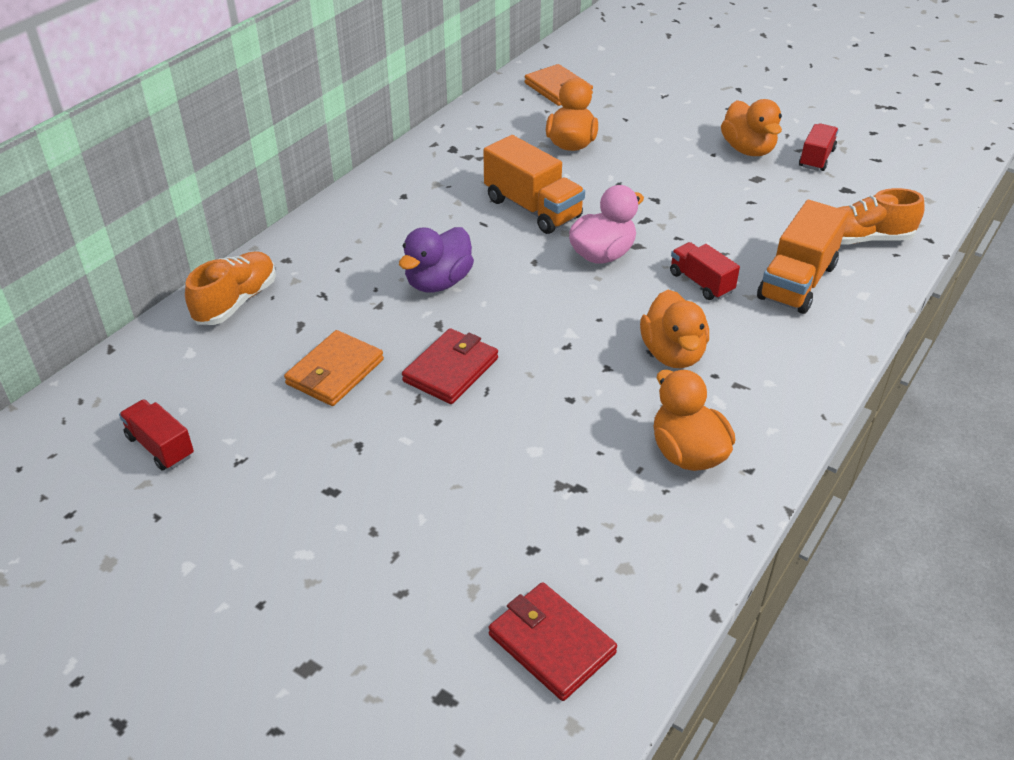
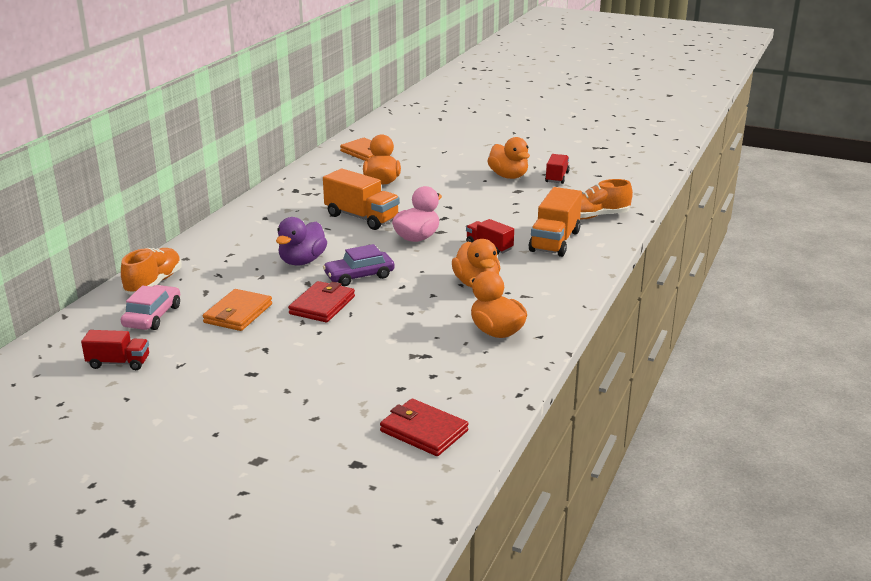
camera: 10 degrees left, 15 degrees down
red truck [119,399,194,471] -> red truck turned 150 degrees clockwise [81,330,149,370]
none -> pink car [121,285,180,330]
none -> purple car [323,244,394,286]

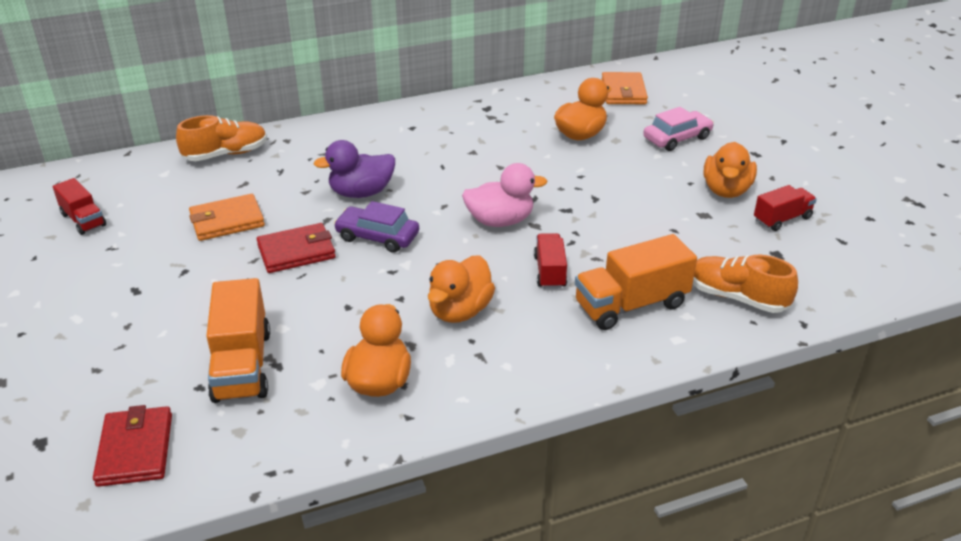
camera: 45 degrees right, 10 degrees up
pink car [121,285,180,330] -> pink car moved to [643,107,714,151]
orange truck [323,169,400,230] -> orange truck moved to [206,278,270,403]

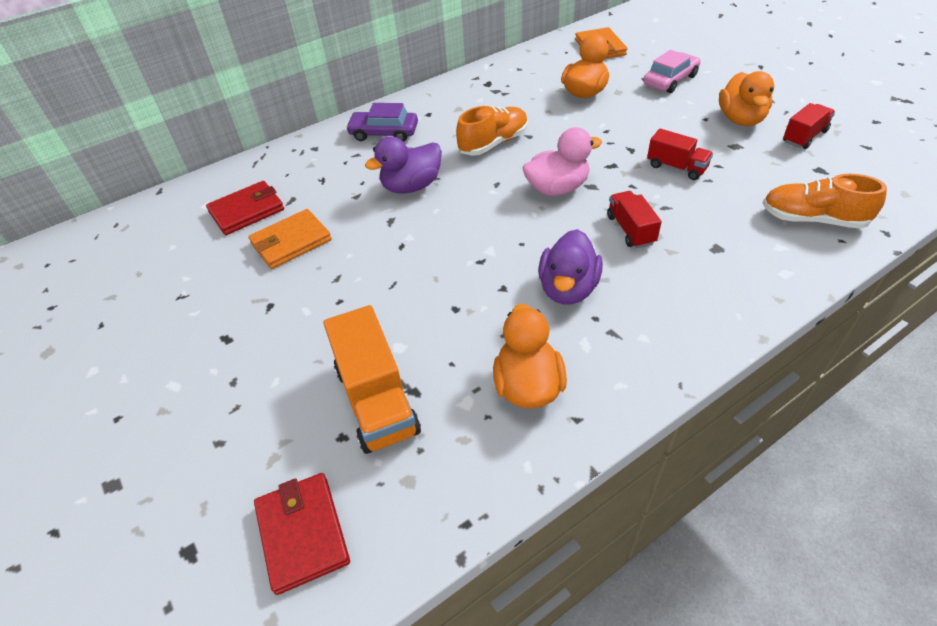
camera: 10 degrees left, 10 degrees up
red truck [53,178,106,235] -> red truck moved to [647,129,713,180]
orange shoe [176,115,267,161] -> orange shoe moved to [456,106,528,156]
red wallet [257,223,336,273] -> red wallet moved to [206,181,284,235]
purple car [334,201,419,253] -> purple car moved to [346,103,418,142]
orange duck [428,255,495,323] -> purple duck [538,229,603,305]
orange truck [575,234,697,330] -> none

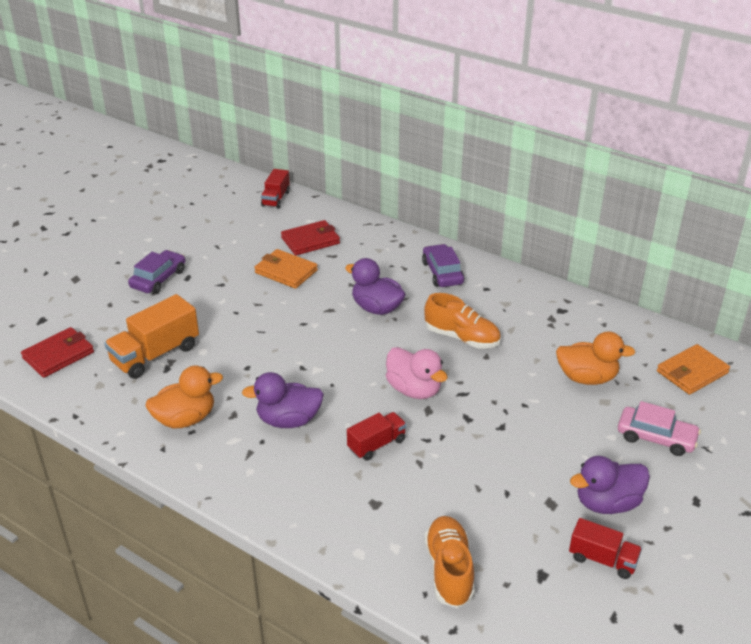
camera: 65 degrees right, 10 degrees down
red wallet [206,181,284,235] -> red wallet turned 60 degrees counterclockwise [281,220,340,255]
red truck [647,129,713,180] -> red truck moved to [261,169,290,208]
orange duck [719,71,774,126] -> purple duck [570,456,650,514]
none -> purple car [128,250,185,294]

